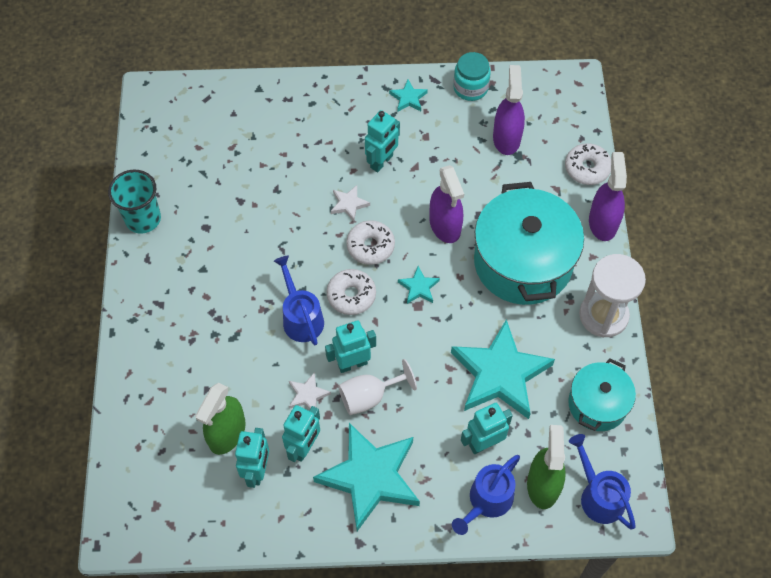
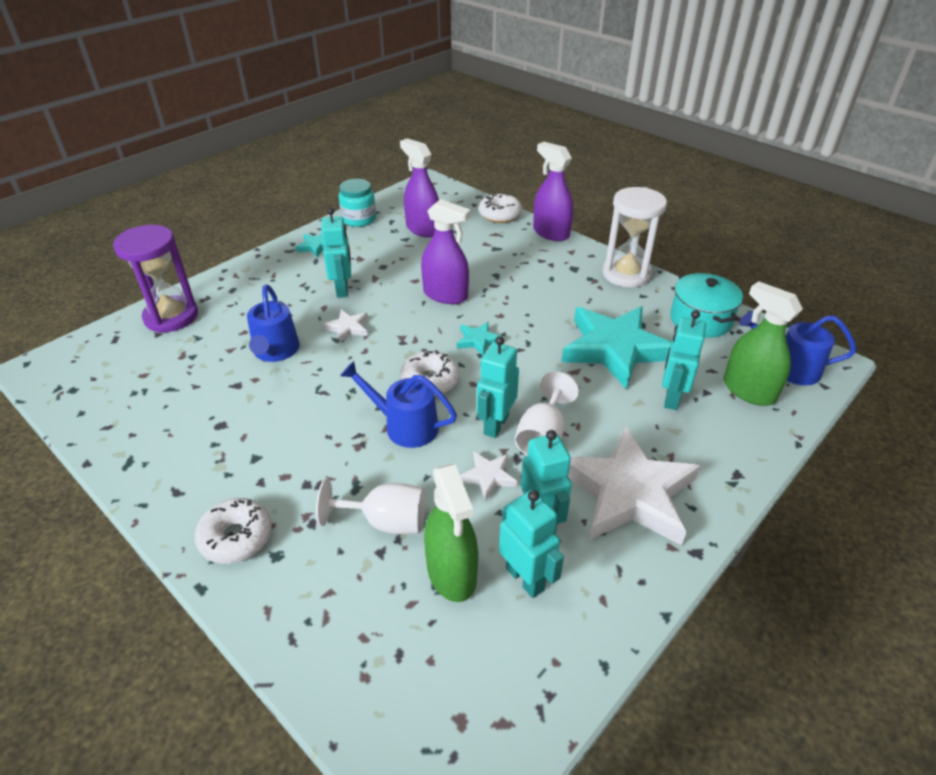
camera: 45 degrees left, 20 degrees down
turquoise cup [108,169,161,234] -> none
turquoise star [313,423,420,531] -> white star [568,426,700,546]
white donut [346,220,395,265] -> white donut moved to [195,498,272,564]
blue watering can [452,455,520,535] -> blue watering can moved to [247,284,300,362]
turquoise pot [474,182,584,305] -> none
none -> purple hourglass [113,225,198,333]
none -> white goblet [316,479,425,534]

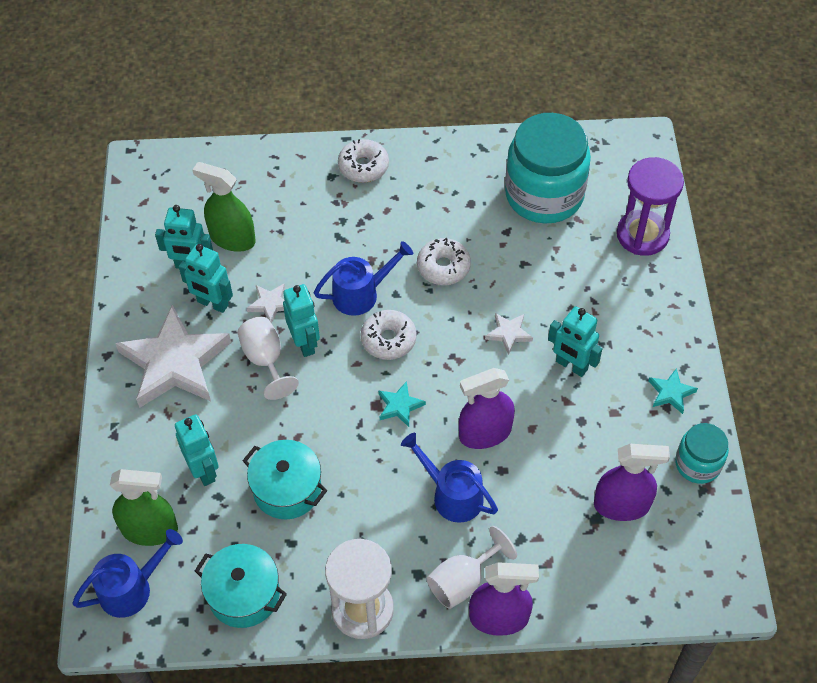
camera: 135 degrees right, 15 degrees up
blue watering can [247,284,300,362] -> blue watering can moved to [401,433,498,523]
white goblet [316,479,425,534] -> white goblet moved to [426,526,517,609]
white donut [479,192,522,223] -> white donut moved to [417,238,471,285]
turquoise star [561,306,671,389] -> turquoise pot [242,440,327,519]
none -> turquoise jar [505,113,591,223]

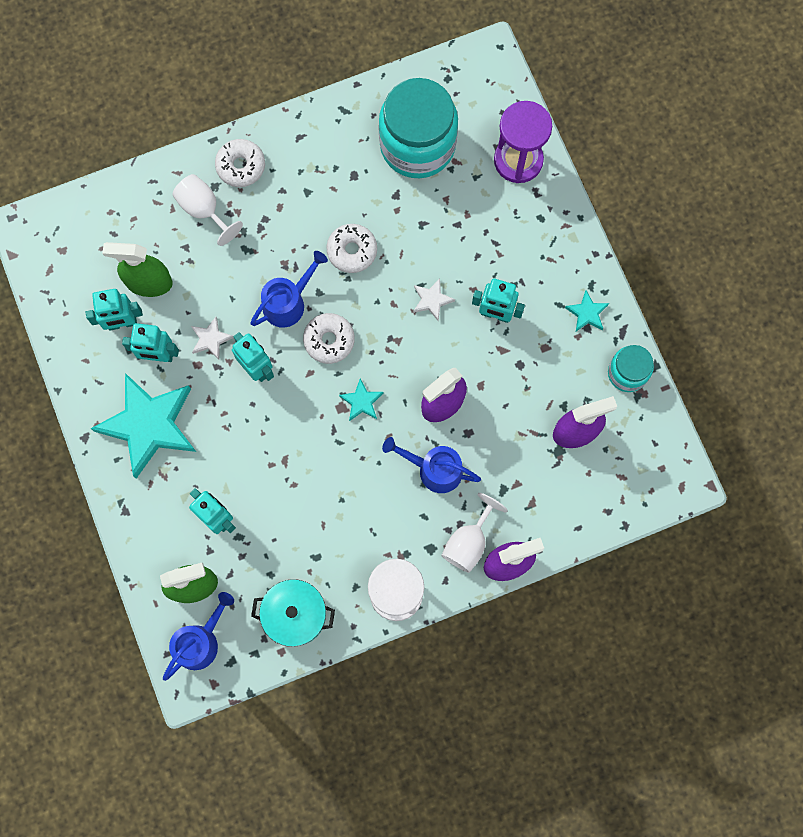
camera: 20 degrees left, 20 degrees up
white star [115,305,231,408] -> turquoise star [91,373,196,479]
white goblet [237,317,299,400] -> white goblet moved to [172,174,243,246]
turquoise pot [242,440,327,519] -> none

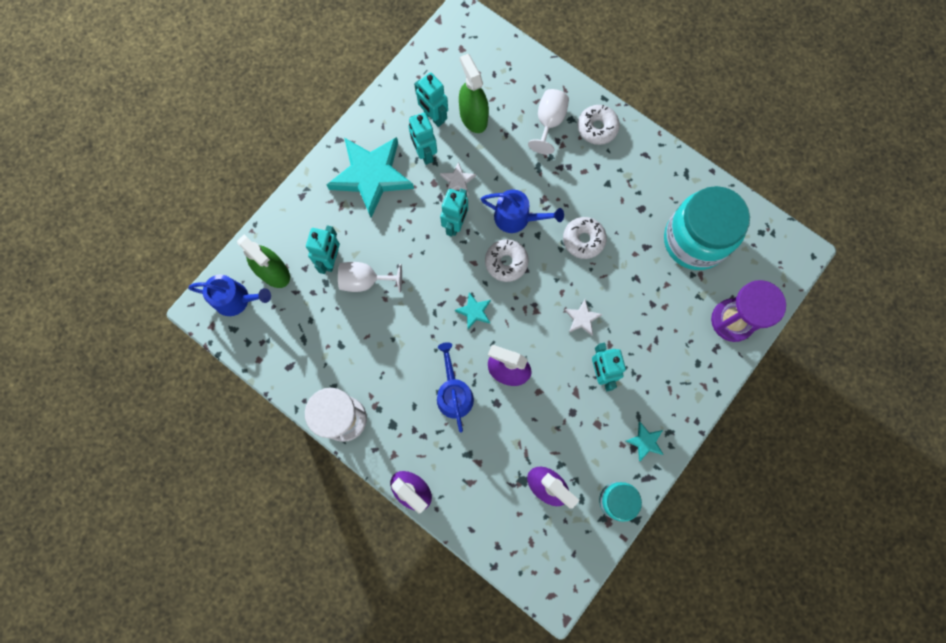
camera: 60 degrees right, 0 degrees up
turquoise pot [251,579,335,647] -> none
white goblet [441,493,508,573] -> white goblet moved to [338,262,402,293]

